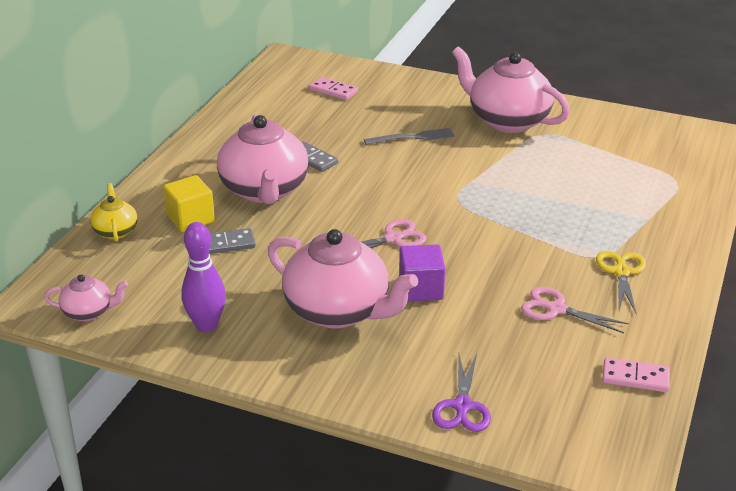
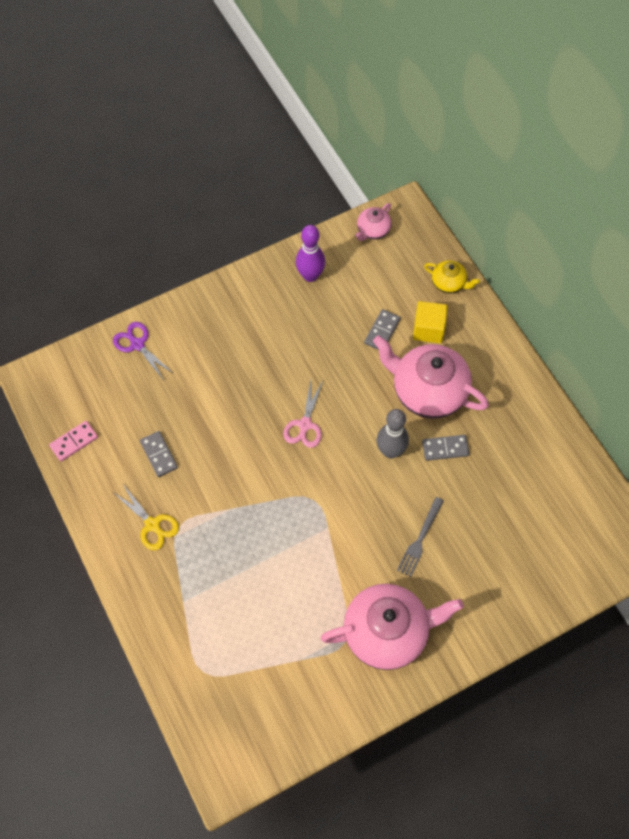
camera: 130 degrees right, 30 degrees up
pink teapot [268,229,418,328] -> none
pink domino [310,77,358,100] -> none
purple cube [399,244,445,302] -> none
pink scissors [521,287,629,333] -> grey domino [140,431,178,477]
none -> grey bowling pin [377,409,409,458]

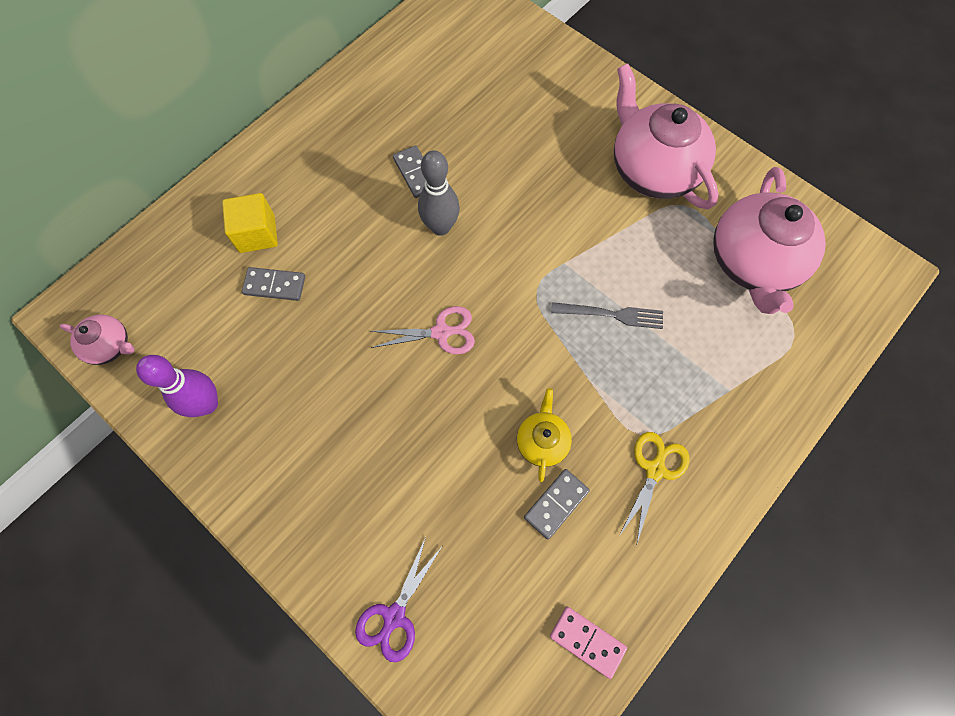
camera: 110 degrees left, 5 degrees up
pink teapot [373,335,489,419] -> pink teapot moved to [713,167,826,314]
grey fork [397,497,444,577] -> grey fork moved to [551,302,663,329]
yellow teapot [424,260,480,294] -> yellow teapot moved to [517,388,572,482]

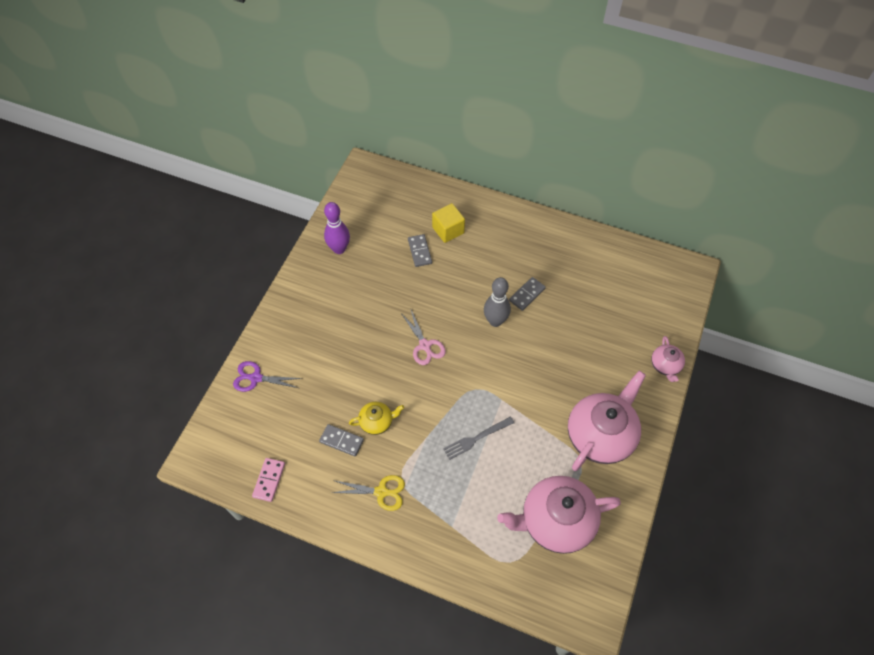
camera: 70 degrees right, 10 degrees down
pink teapot [60,315,135,365] -> pink teapot moved to [651,336,685,382]
grey fork [551,302,663,329] -> grey fork turned 75 degrees clockwise [443,417,514,460]

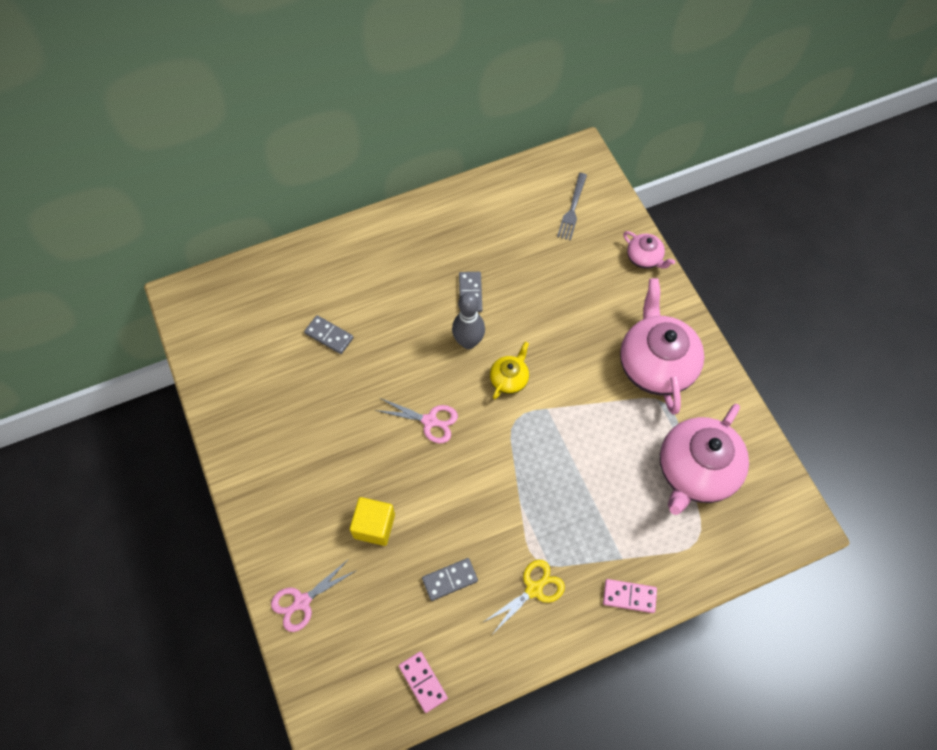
camera: 45 degrees left, 5 degrees up
purple scissors [233,361,302,392] -> pink scissors [271,559,357,632]
purple bowling pin [324,202,350,254] -> none
yellow teapot [349,402,404,435] -> yellow teapot moved to [490,342,529,399]
yellow cube [432,203,465,243] -> yellow cube moved to [350,497,395,546]
grey fork [443,417,514,460] -> grey fork moved to [557,173,587,240]
none -> pink domino [603,579,657,613]

